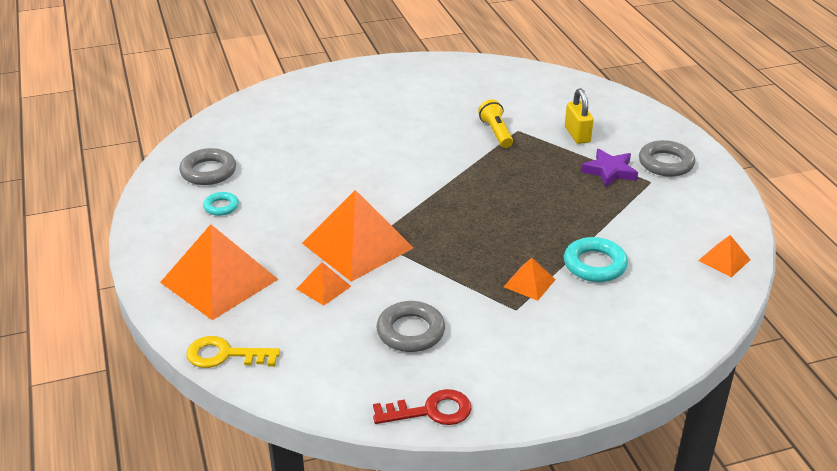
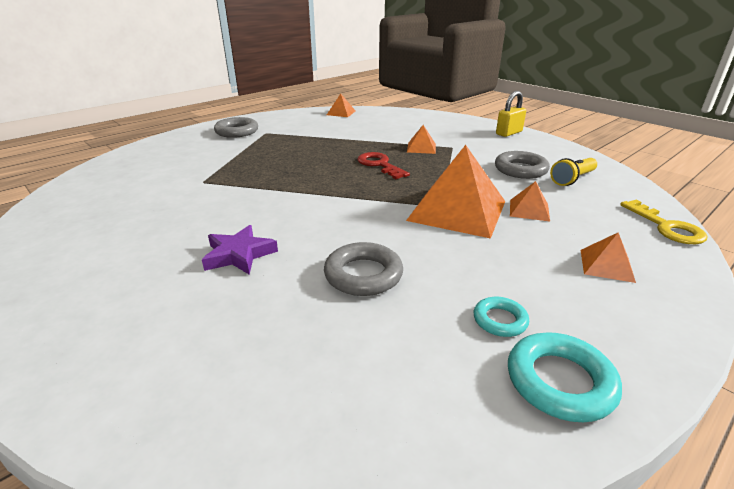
camera: 115 degrees left, 5 degrees down
orange pyramid [160,224,278,320] -> orange pyramid [581,232,636,283], size x0.46
grey ring [179,148,236,185] -> grey ring moved to [324,242,403,296]
red key [373,389,472,425] -> red key moved to [357,152,410,179]
yellow flashlight [478,99,513,148] -> yellow flashlight moved to [550,158,597,186]
turquoise ring [564,237,628,282] -> turquoise ring moved to [508,332,622,422]
yellow padlock [565,88,594,144] -> yellow padlock moved to [496,91,526,137]
purple star [581,149,638,187] -> purple star moved to [202,225,278,275]

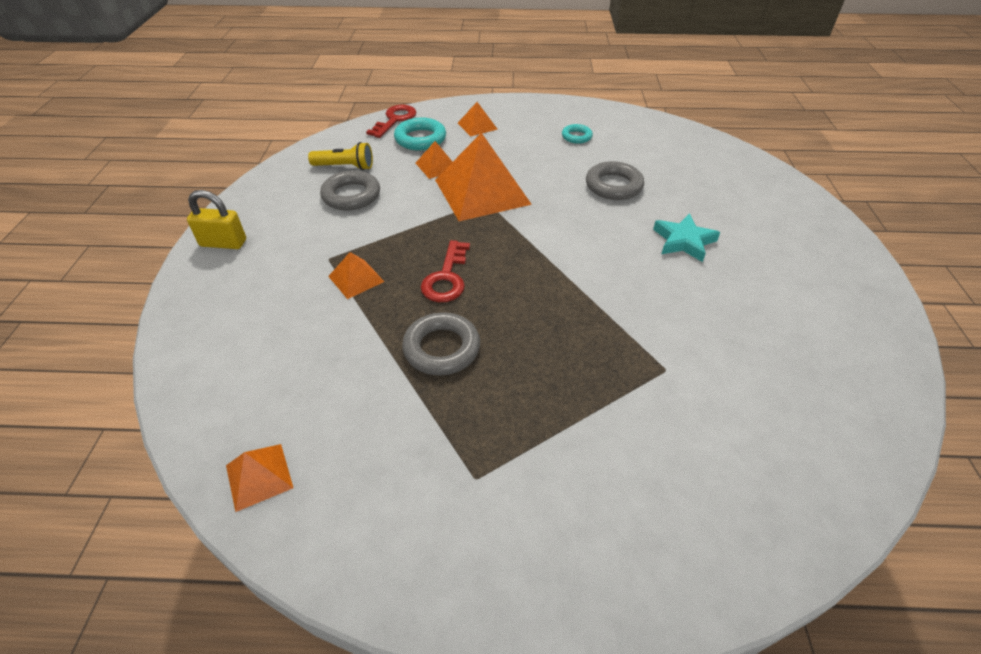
camera: 135 degrees left, 15 degrees up
purple star [202,225,278,275] -> turquoise star [653,213,720,262]
grey ring [214,117,258,138] -> grey ring moved to [402,313,480,375]
turquoise ring [508,332,622,422] -> turquoise ring moved to [394,117,446,150]
yellow key [620,200,707,244] -> red key [366,105,416,138]

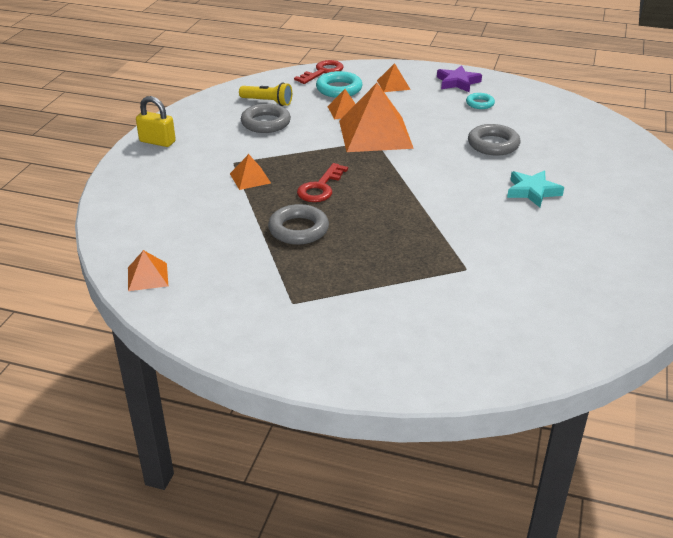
camera: 15 degrees right, 10 degrees down
none -> purple star [437,65,482,92]

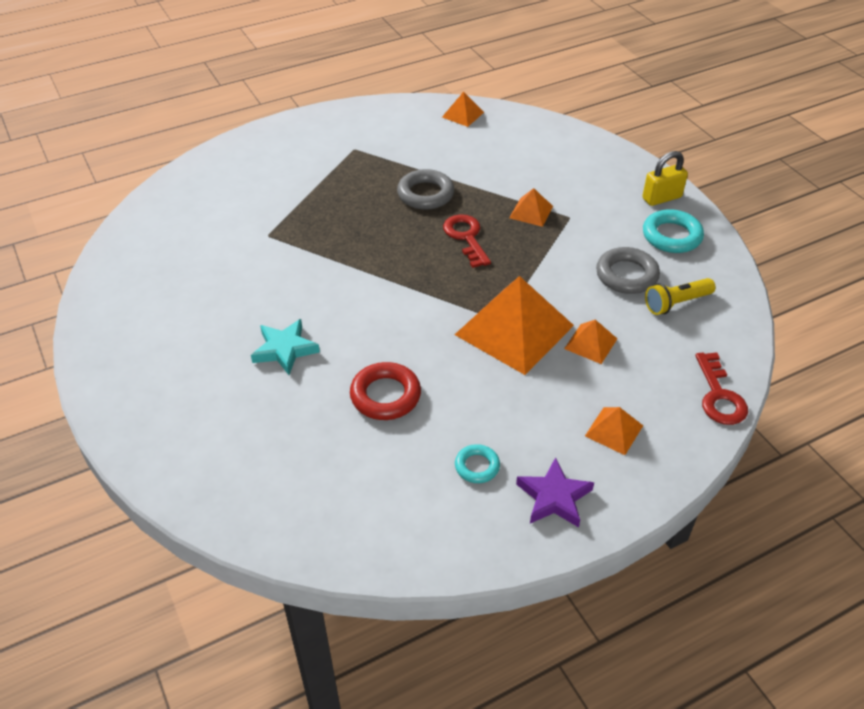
camera: 135 degrees right, 10 degrees up
turquoise ring [316,71,362,98] -> turquoise ring moved to [643,209,704,253]
grey ring [468,124,520,156] -> red ring [350,362,421,420]

